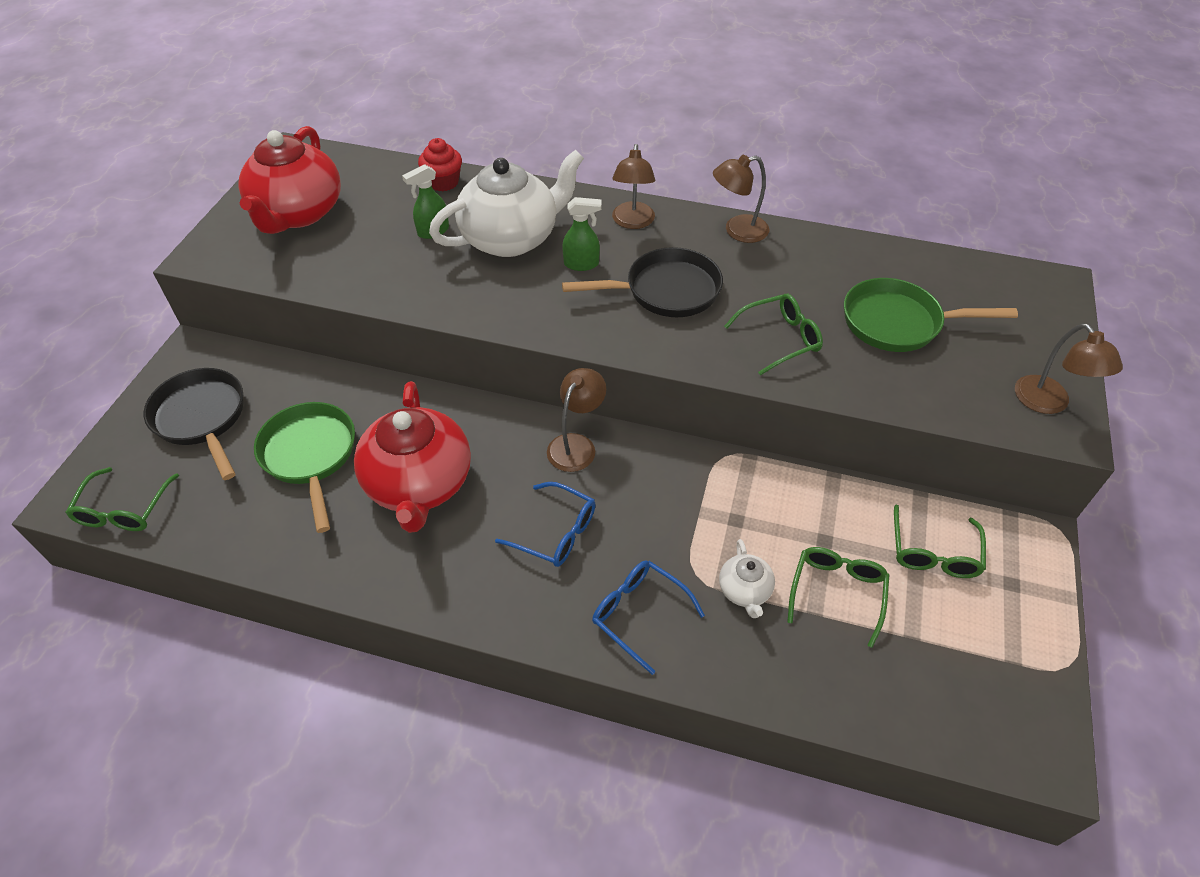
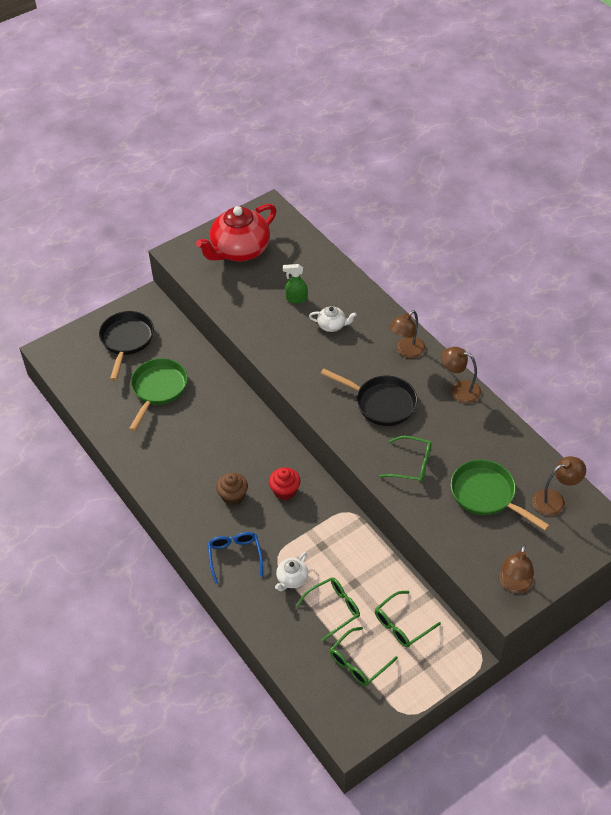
camera: 40 degrees right, 0 degrees up
green glasses [65,467,179,531] -> green glasses moved to [330,627,398,686]
red teapot [354,381,471,533] -> none
red cupcake [418,138,462,192] -> red cupcake moved to [269,467,300,500]
white teapot [429,150,584,257] -> white teapot [309,306,357,332], size x0.45
blue glasses [495,482,596,567] -> brown cupcake [216,473,248,506]
brown lamp [547,368,606,472] -> brown lamp moved to [532,456,586,516]
green spray bottle [562,197,602,271] -> none

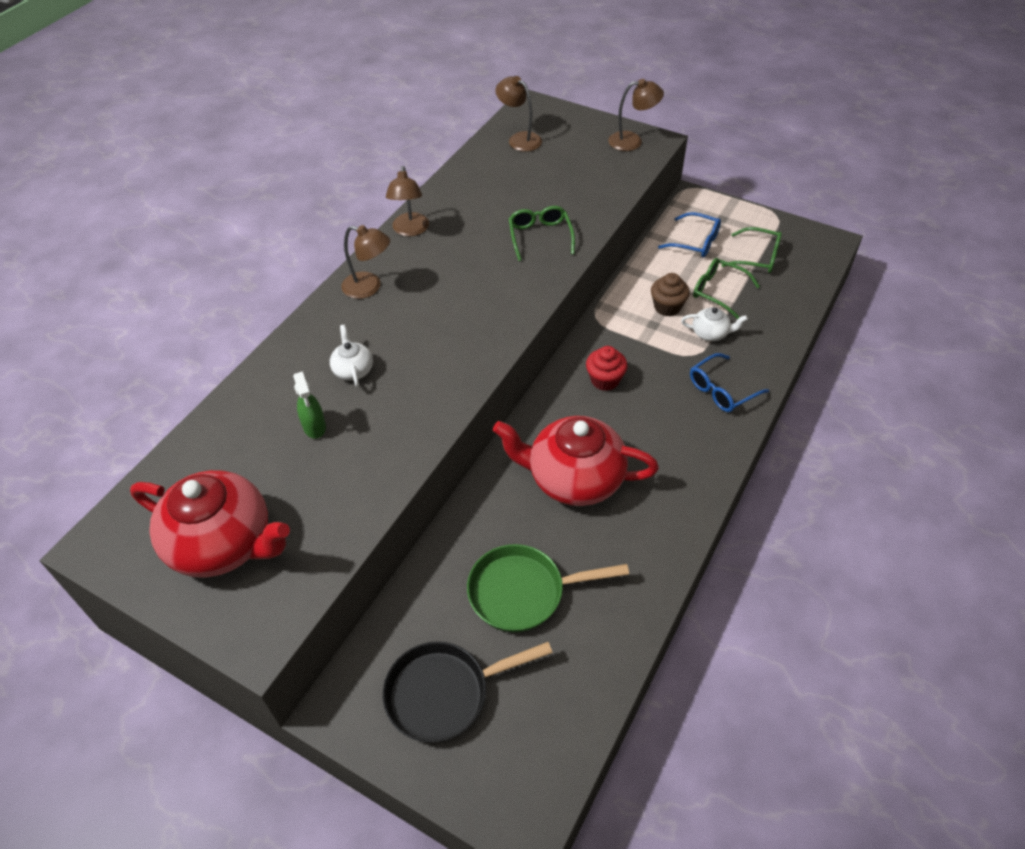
camera: 115 degrees left, 0 degrees up
brown cupcake [216,473,248,506] -> brown cupcake moved to [651,273,690,316]
black pan [320,368,417,426] -> none
green glasses [375,591,441,647] -> blue glasses [658,212,721,258]
green pan [451,460,550,531] -> none
none -> red teapot [493,416,659,506]

